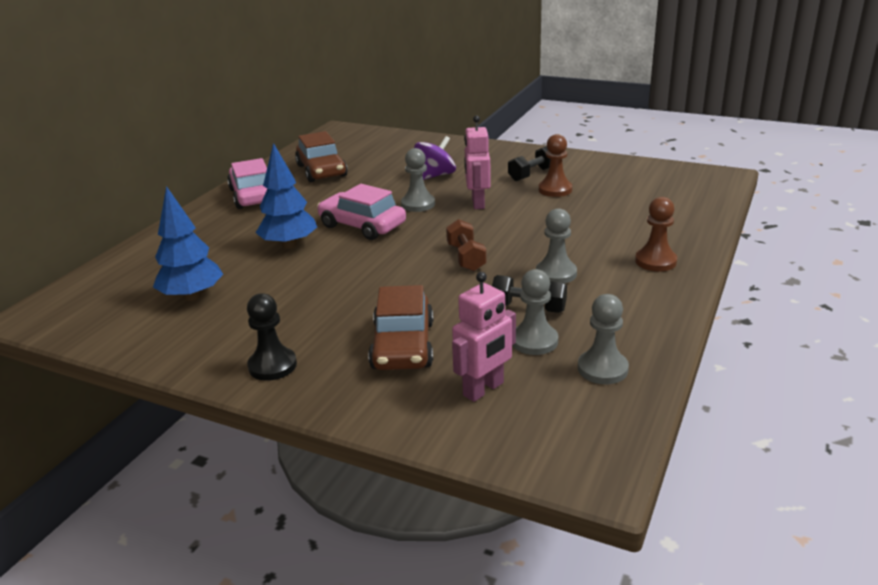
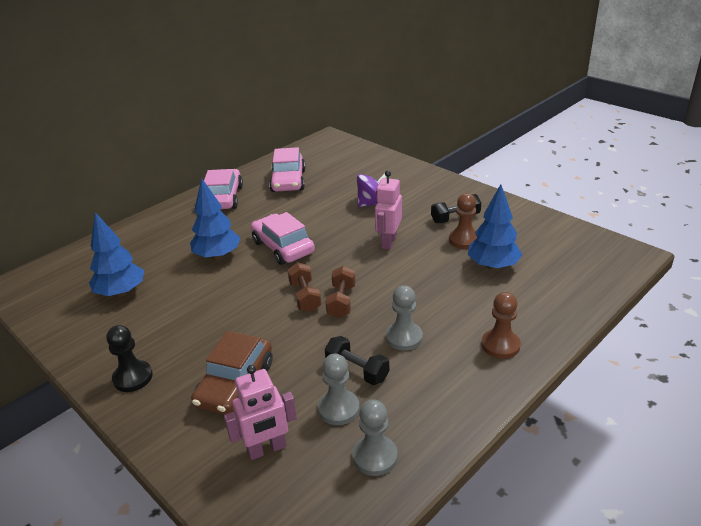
camera: 20 degrees right, 5 degrees up
brown car [295,131,348,182] -> pink car [269,147,306,192]
grey pawn [401,148,435,212] -> none
none -> brown dumbbell [287,262,321,312]
none -> blue tree [468,184,522,270]

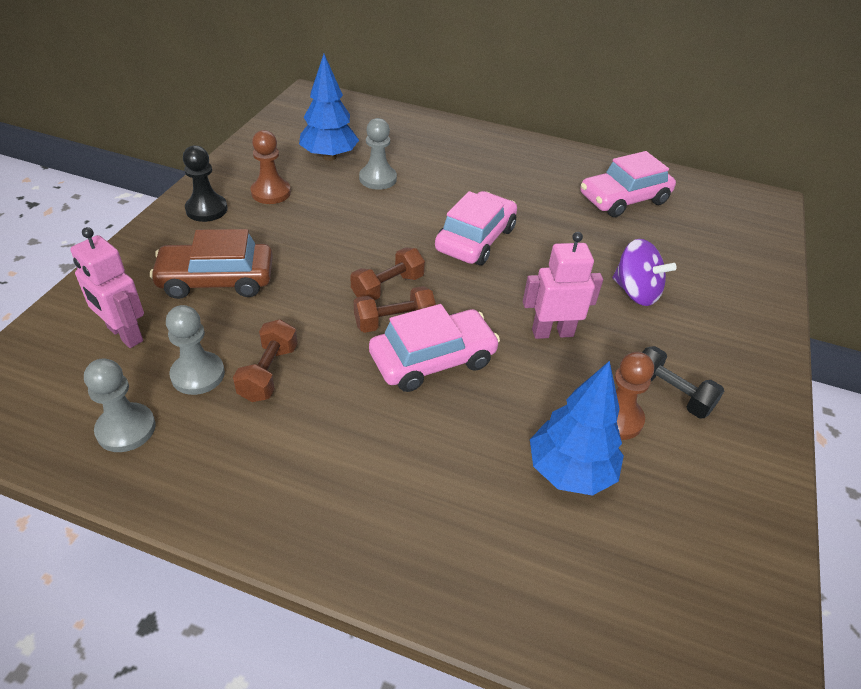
camera: 60 degrees right, 10 degrees up
blue tree [190,178,241,260] -> none
pink car [204,169,243,209] -> pink car moved to [369,304,500,392]
black dumbbell [325,336,389,385] -> brown dumbbell [233,319,298,402]
grey pawn [386,285,423,351] -> grey pawn moved to [359,118,397,190]
brown pawn [481,292,521,359] -> brown pawn moved to [251,130,291,204]

